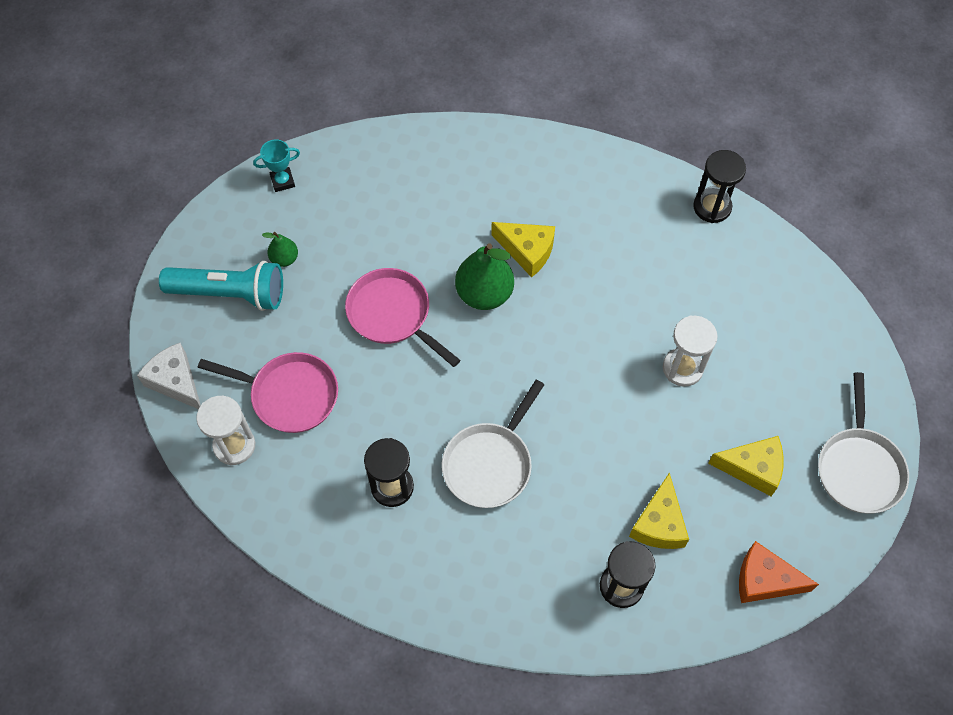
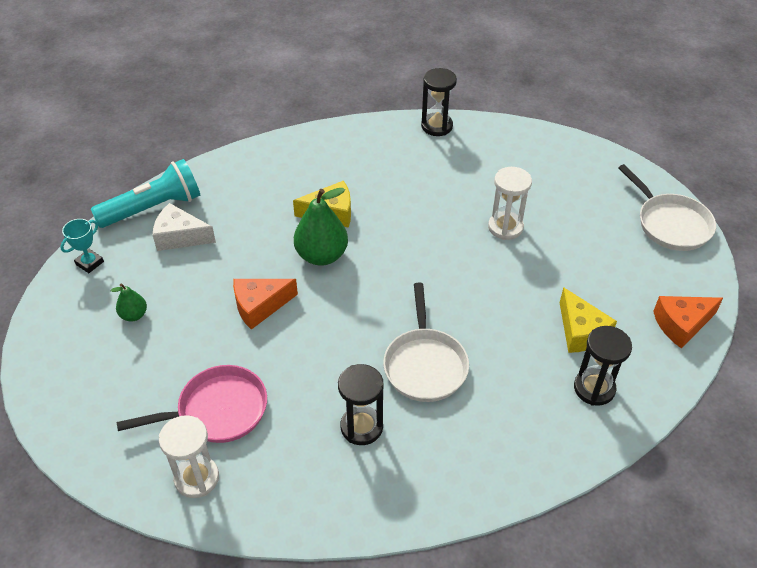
camera: 35 degrees left, 15 degrees down
white cheese [137,343,201,409] -> white cheese moved to [153,203,216,251]
turquoise flashlight [159,261,283,311] -> turquoise flashlight moved to [91,159,200,228]
pink pan [345,268,461,367] -> orange cheese [233,279,298,330]
yellow cheese [708,436,784,496] -> none

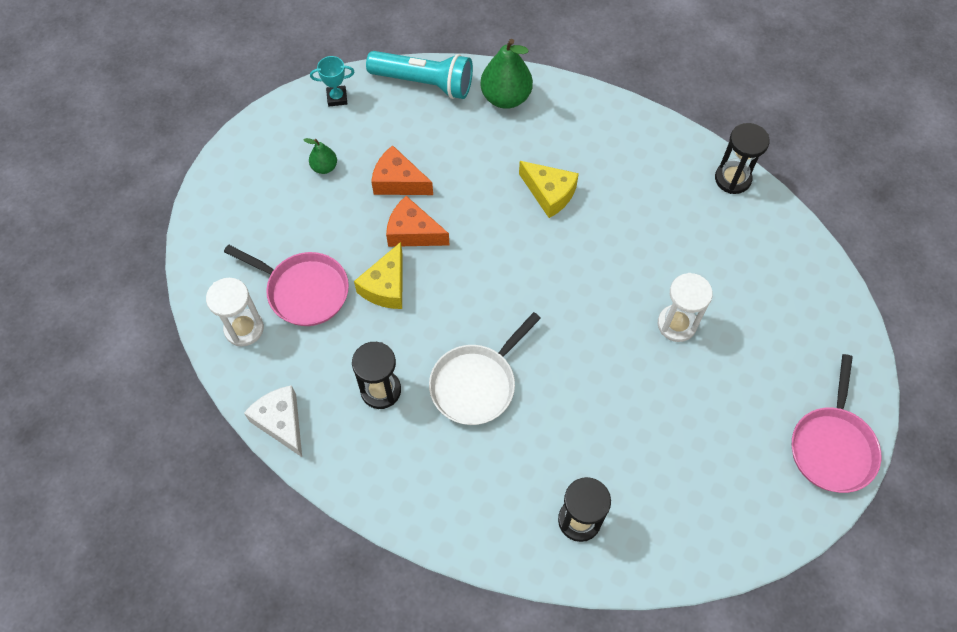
camera: 45 degrees right, 15 degrees up
white cheese [153,203,216,251] -> white cheese moved to [244,385,302,457]
green pear [294,188,348,266] -> green pear moved to [480,39,533,109]
yellow cheese [560,287,617,353] -> yellow cheese moved to [354,242,403,309]
white pan [618,164,716,251] -> pink pan [792,354,881,493]
orange cheese [653,296,723,349] -> orange cheese moved to [371,145,433,195]

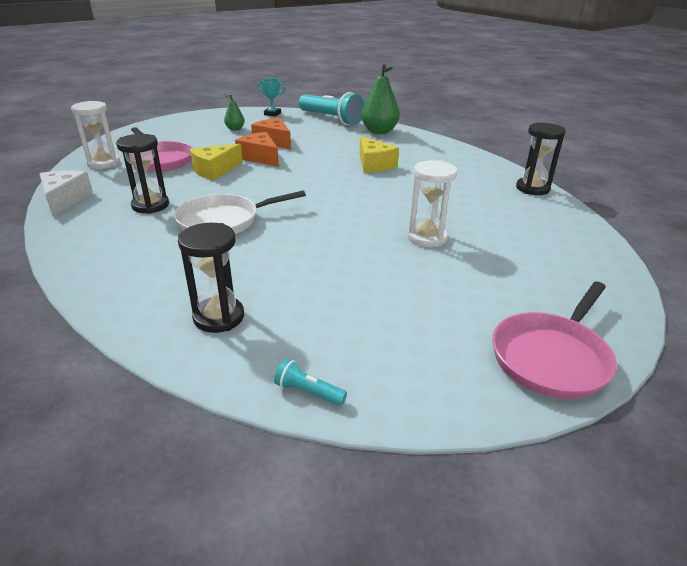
camera: 25 degrees right, 30 degrees down
none -> turquoise flashlight [274,359,347,406]

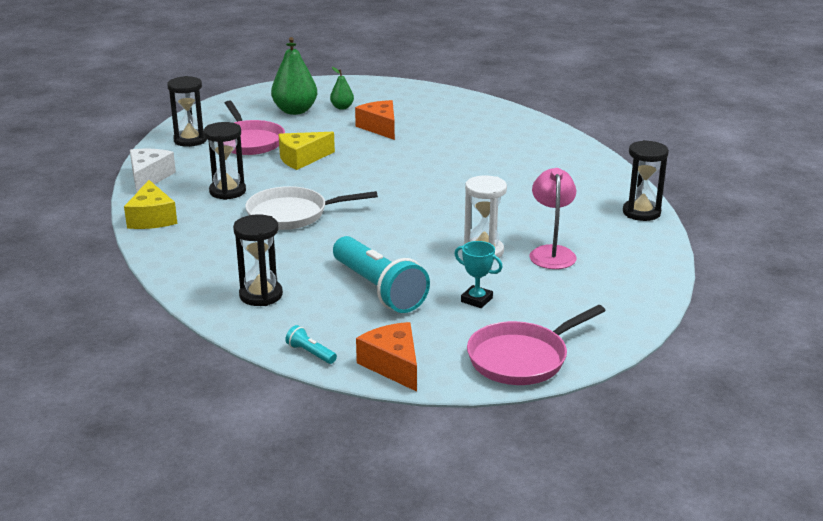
camera: 15 degrees right, 5 degrees down
white hourglass [71,101,120,169] -> black hourglass [167,76,207,147]
orange cheese [235,132,279,167] -> orange cheese moved to [356,322,417,392]
turquoise trophy [257,78,285,117] -> turquoise trophy moved to [454,241,503,308]
turquoise flashlight [298,92,364,125] -> turquoise flashlight moved to [333,236,430,313]
yellow cheese [359,136,399,173] -> yellow cheese moved to [124,180,177,229]
green pear [361,64,400,134] -> green pear moved to [271,37,317,115]
none -> pink lamp [529,168,577,269]

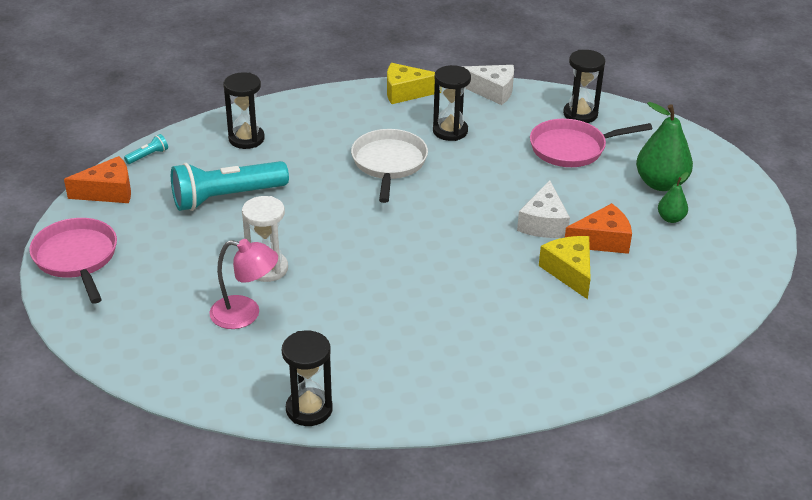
camera: 100 degrees right, 10 degrees up
yellow cheese [279,132,335,170] -> yellow cheese moved to [539,236,591,299]
turquoise trophy [454,241,503,308] -> none
none -> white cheese [517,180,570,238]

